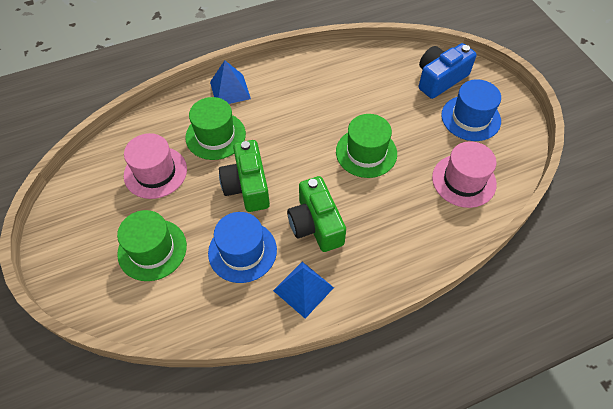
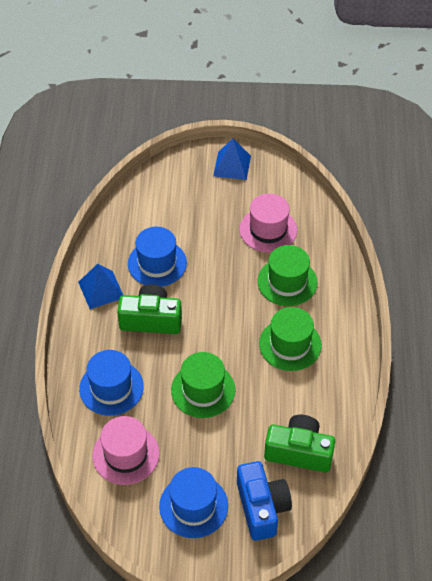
camera: 115 degrees right, 5 degrees down
green hat [117,210,187,281] -> green hat moved to [259,307,322,371]
blue pyramid [210,60,251,104] -> blue pyramid moved to [213,138,251,180]
green camera [219,140,270,212] -> green camera moved to [264,415,335,472]
none -> blue hat [79,350,144,416]

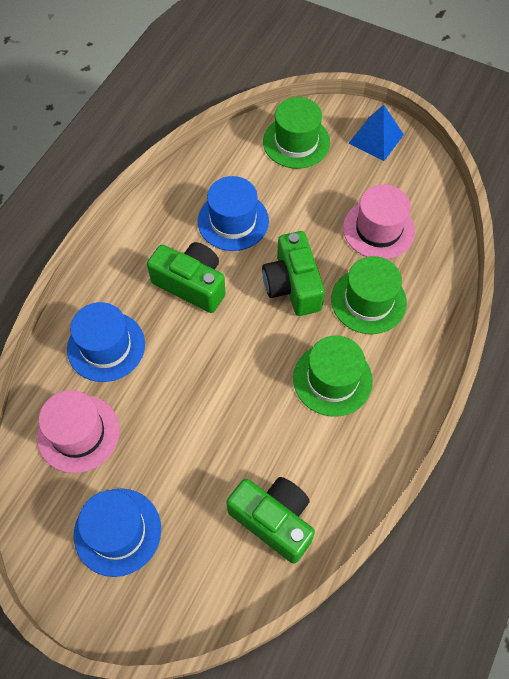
camera: 25 degrees right, 10 degrees up
blue pyramid [78,264,123,309] -> none
green hat [171,352,235,418] -> green hat moved to [263,97,330,169]
blue camera [237,461,292,541] -> none
none -> green camera [262,231,325,316]

